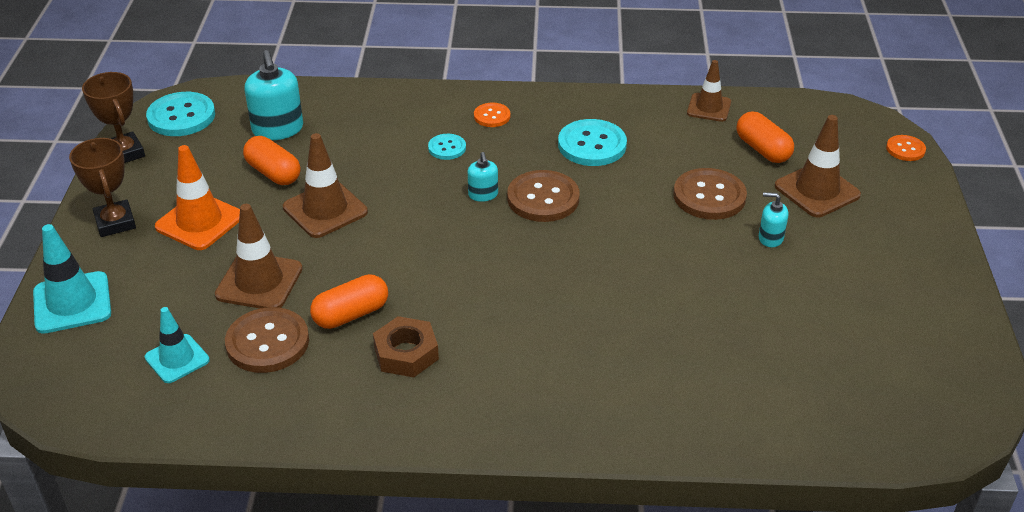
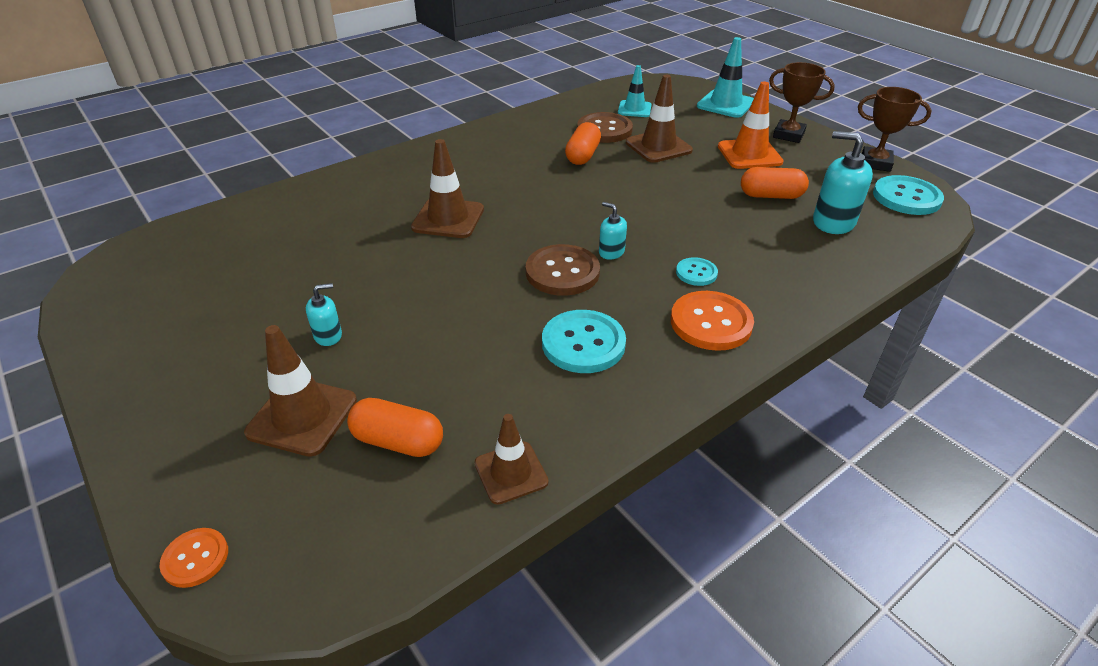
camera: 140 degrees right, 0 degrees up
brown traffic cone [283,133,368,238] -> brown traffic cone moved to [411,139,484,238]
brown nut [373,316,439,377] -> none
orange button [474,103,510,127] -> orange button [671,291,754,351], size x1.81
brown button [673,168,747,220] -> none

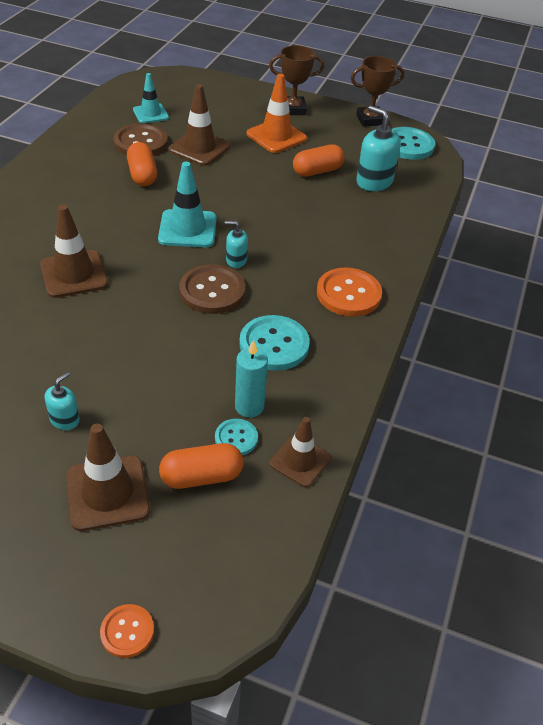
camera: 35 degrees left, 5 degrees up
turquoise button [676,257,718,286] -> turquoise button moved to [215,419,258,455]
turquoise traffic cone [697,37,754,118] -> turquoise traffic cone moved to [158,162,217,248]
turquoise soap dispenser [813,131,873,234] -> turquoise soap dispenser turned 45 degrees clockwise [356,106,401,191]
none -> turquoise candle [235,340,268,418]

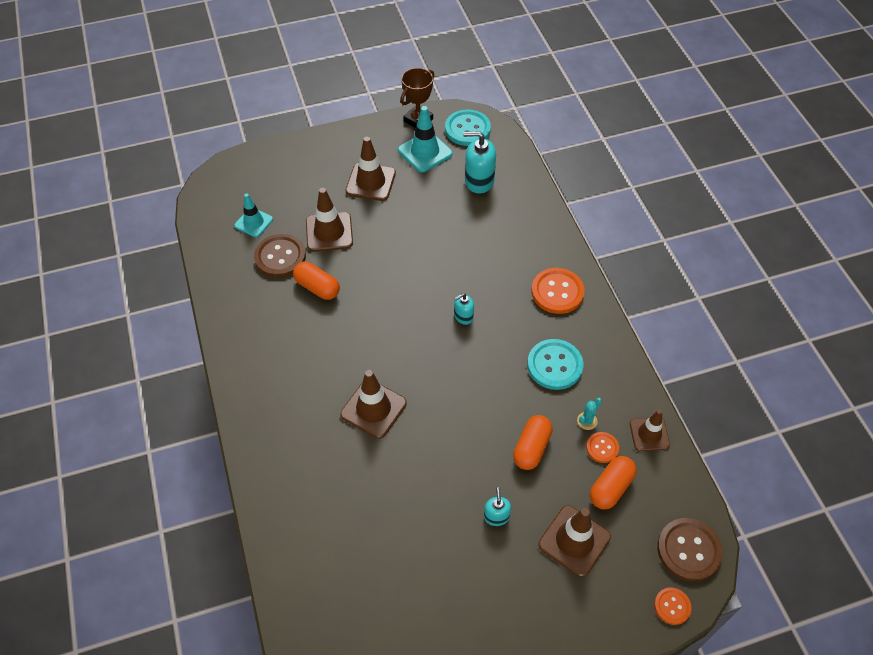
camera: 35 degrees left, 10 degrees up
turquoise traffic cone [158,162,217,248] -> turquoise traffic cone moved to [398,106,453,172]
brown button [179,265,245,314] -> brown button moved to [657,518,723,582]
turquoise button [215,419,258,455] -> orange button [586,432,619,463]
turquoise candle [235,340,268,418] -> turquoise cactus [577,398,602,430]
orange traffic cone [246,74,307,153] -> brown traffic cone [346,137,396,201]
brown trophy [269,45,324,115] -> none
orange capsule [293,144,345,177] -> orange capsule moved to [513,415,552,470]

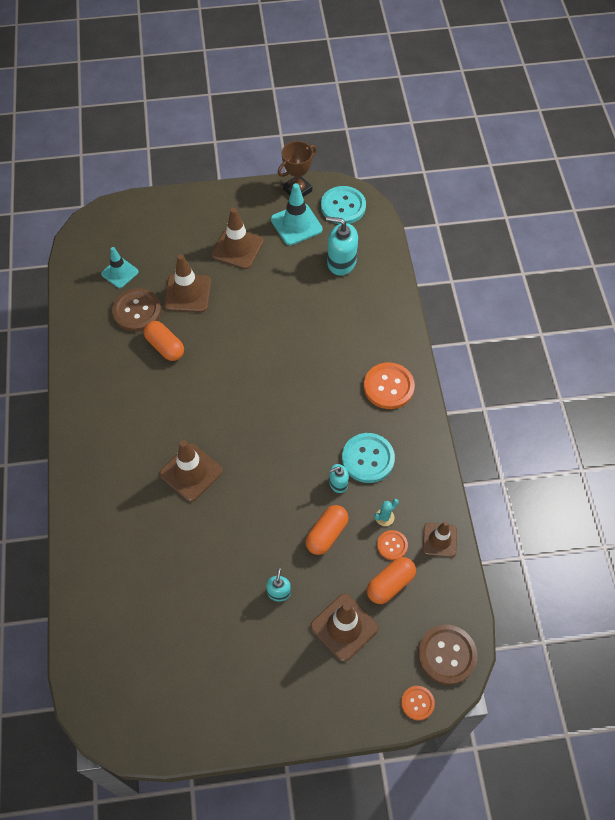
camera: 10 degrees right, 5 degrees up
turquoise soap dispenser [454,293,474,325] -> turquoise soap dispenser moved to [329,464,349,493]

